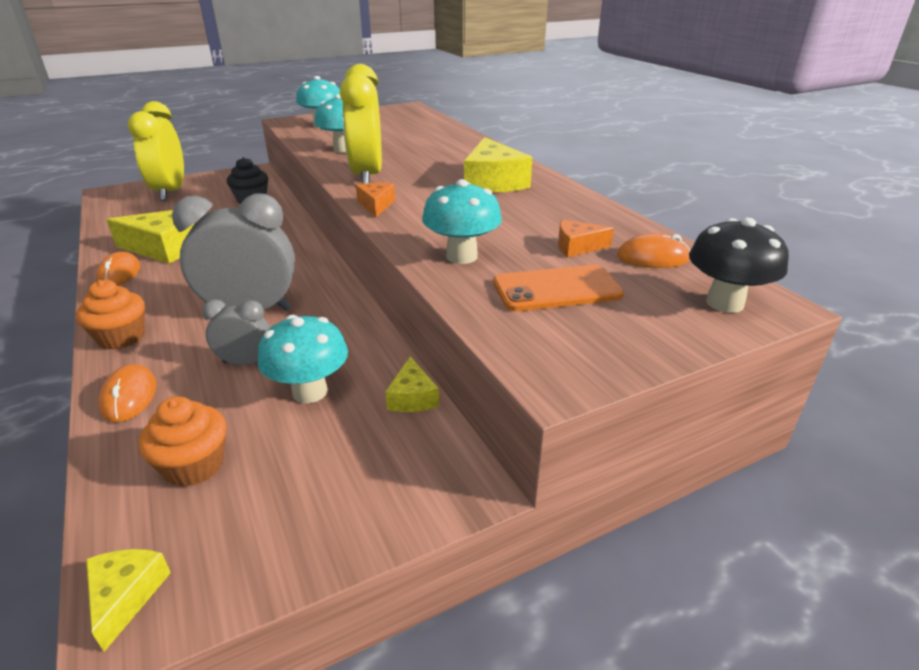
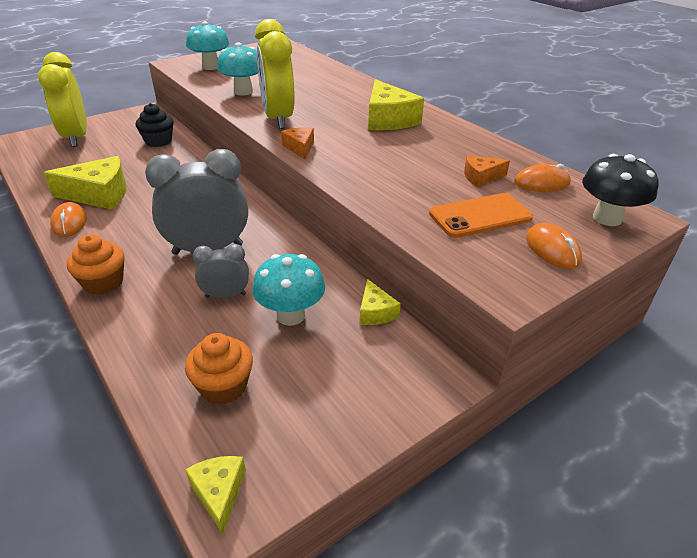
camera: 10 degrees left, 5 degrees up
orange mouse [99,364,157,422] -> orange mouse moved to [526,223,582,269]
turquoise mushroom [422,179,502,264] -> none

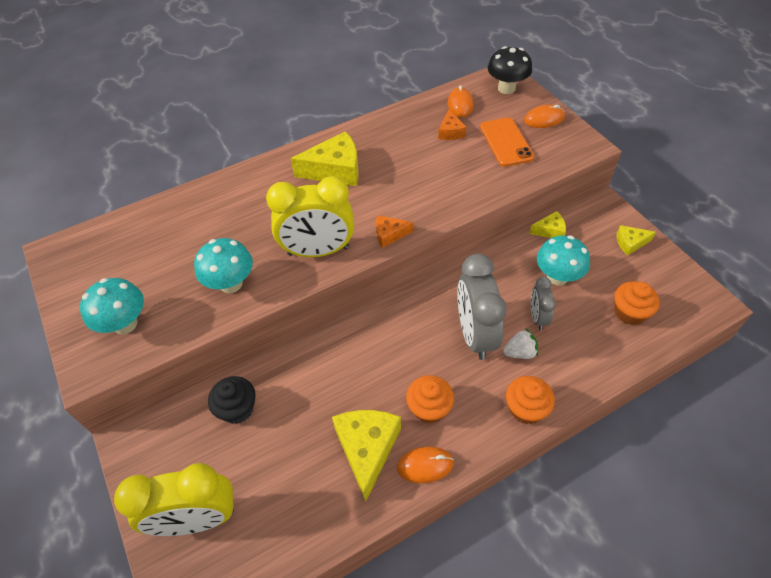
camera: 80 degrees left, 15 degrees up
yellow cheese [185,456,246,534] -> yellow cheese moved to [617,225,656,255]
none -> orange cupcake [406,375,454,424]
none -> white strawberry [503,329,538,359]

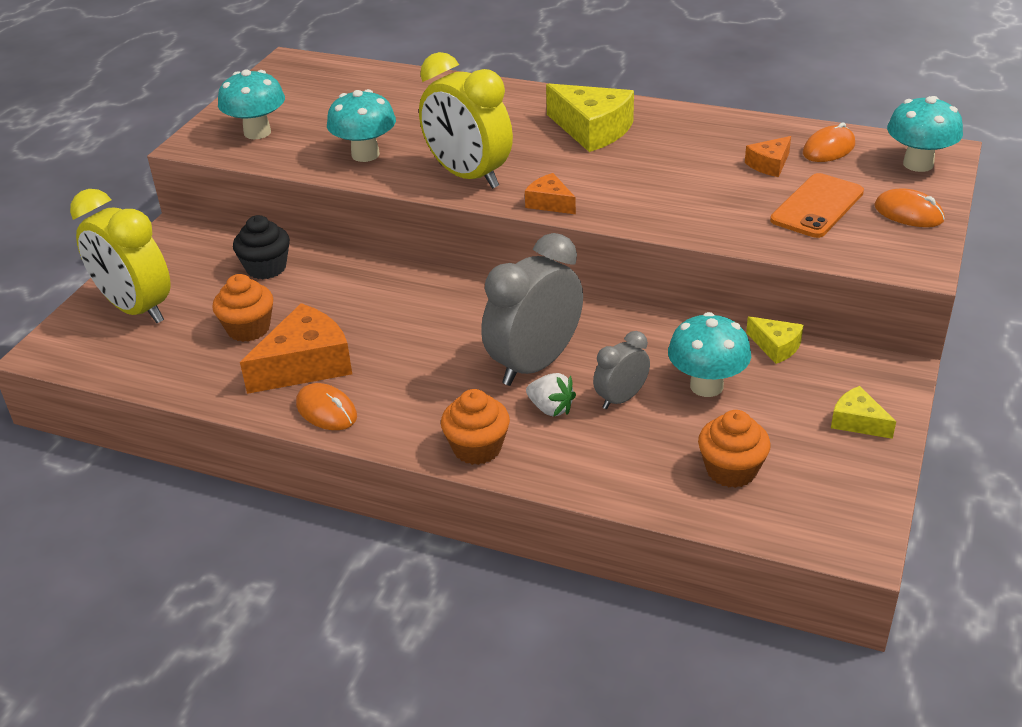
camera: 50 degrees right, 15 degrees down
yellow cheese [332,410,401,502] -> orange cheese [240,303,352,394]
orange cupcake [406,375,454,424] -> orange cupcake moved to [212,274,273,342]
black mushroom [488,46,532,94] -> turquoise mushroom [887,96,963,172]

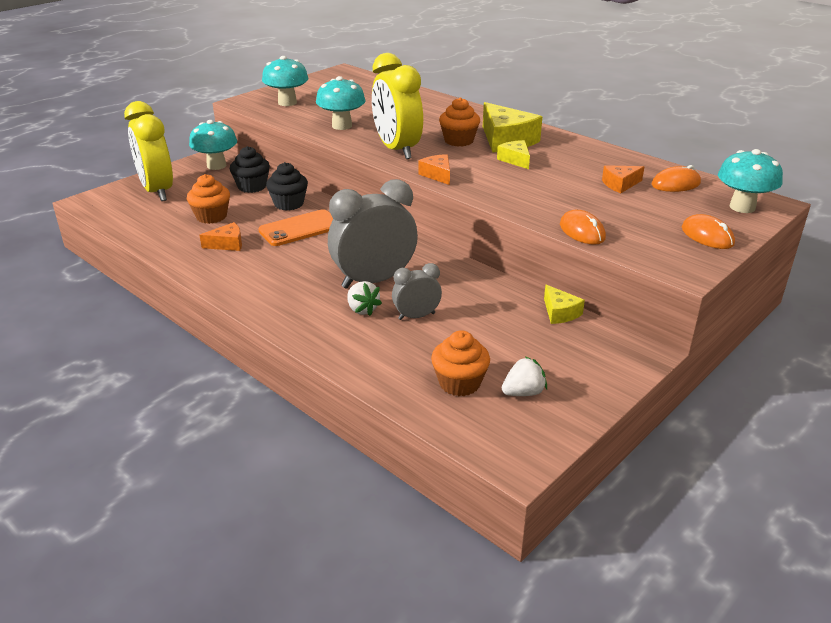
camera: 20 degrees right, 5 degrees down
orange cheese [240,303,352,394] -> orange cheese [200,222,242,251], size x0.53
orange mouse [296,383,357,430] -> orange mouse moved to [560,210,606,245]
orange cupcake [441,389,510,465] -> orange cupcake moved to [439,97,480,147]
turquoise mushroom [668,312,751,397] -> turquoise mushroom moved to [189,120,237,170]
orange phone [770,173,864,238] -> orange phone moved to [258,209,333,246]
yellow cheese [831,386,896,439] -> yellow cheese moved to [497,140,530,169]
none -> black cupcake [266,162,308,211]
none -> white strawberry [502,356,547,396]

